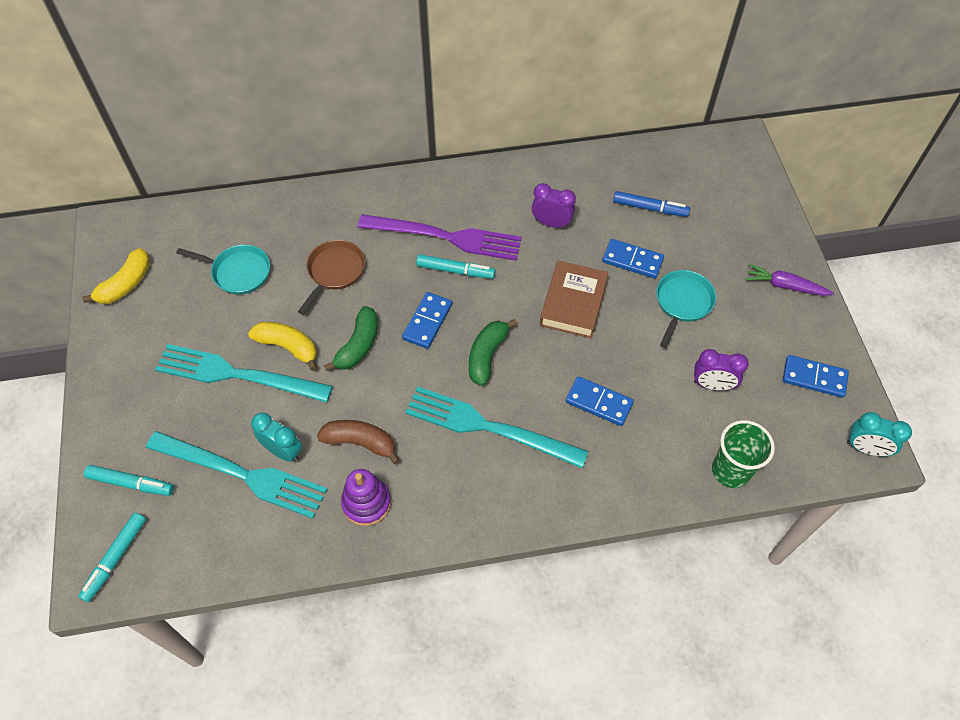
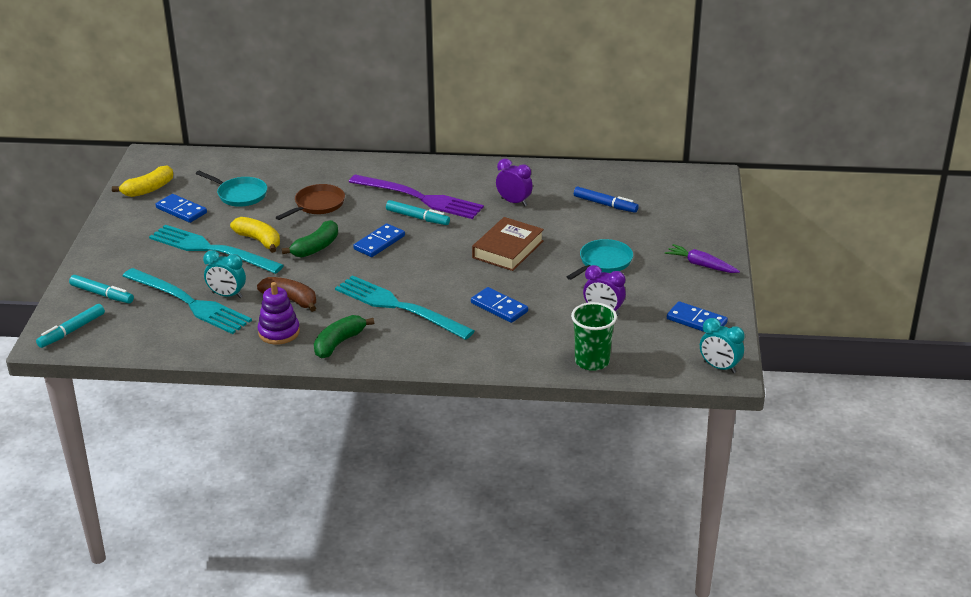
camera: 15 degrees right, 25 degrees down
turquoise clock [251,413,302,462] -> turquoise clock turned 150 degrees clockwise [203,250,246,298]
green banana [469,319,517,386] -> green banana moved to [314,315,374,358]
blue domino [602,239,664,279] -> blue domino moved to [156,194,207,223]

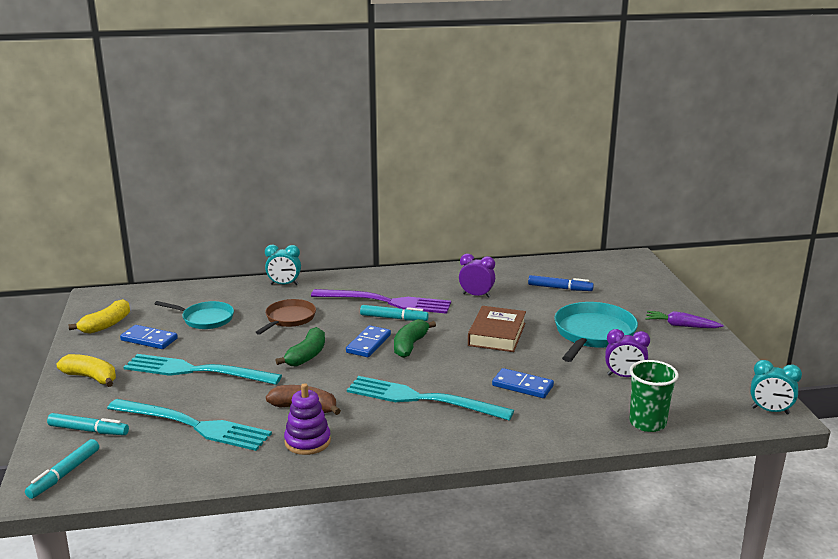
camera: 15 degrees left, 10 degrees down
turquoise clock [203,250,246,298] -> turquoise clock moved to [265,245,301,285]
yellow banana [230,217,280,253] -> yellow banana moved to [57,354,116,387]
green banana [314,315,374,358] -> green banana moved to [394,319,436,358]
turquoise pan [567,239,633,280] -> turquoise pan [554,302,638,362], size x1.58
blue domino [667,301,728,332] -> none

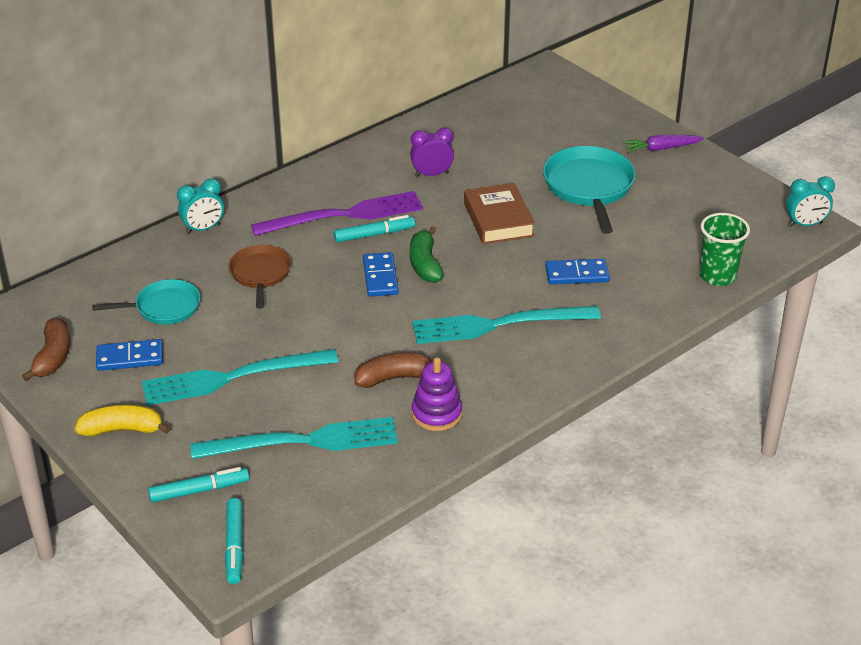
camera: 30 degrees left, 15 degrees up
yellow banana [68,299,130,334] -> brown banana [22,318,70,381]
green banana [275,327,325,367] -> none
blue marker [528,275,594,291] -> none
purple clock [605,329,650,377] -> none

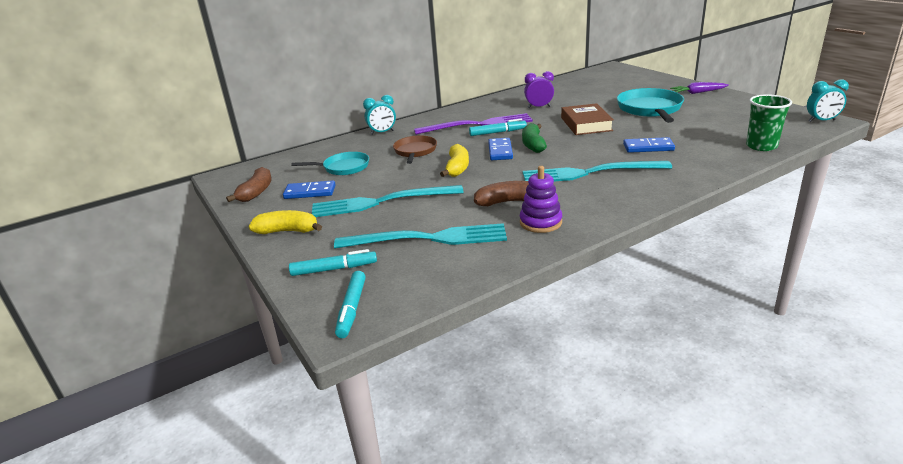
camera: 10 degrees right, 10 degrees down
none -> yellow banana [440,144,469,177]

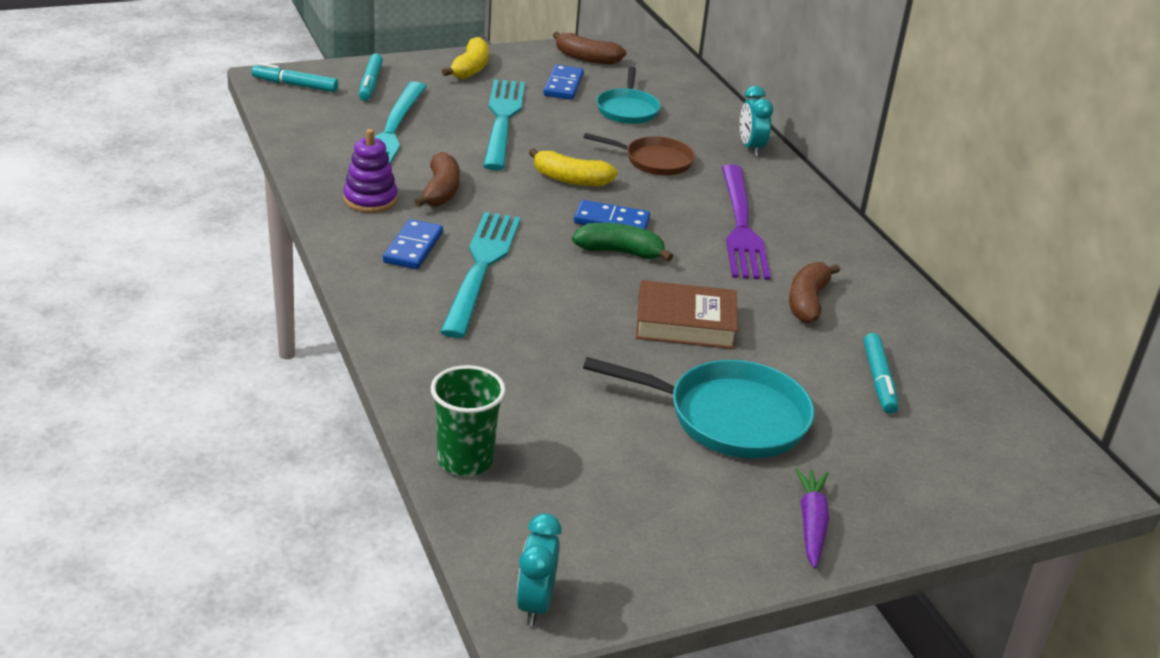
camera: 95 degrees right, 5 degrees up
turquoise marker [469,119,527,136] -> turquoise marker moved to [864,333,899,414]
purple clock [524,71,554,108] -> brown banana [789,262,840,323]
blue domino [623,137,675,153] -> blue domino moved to [383,219,443,269]

